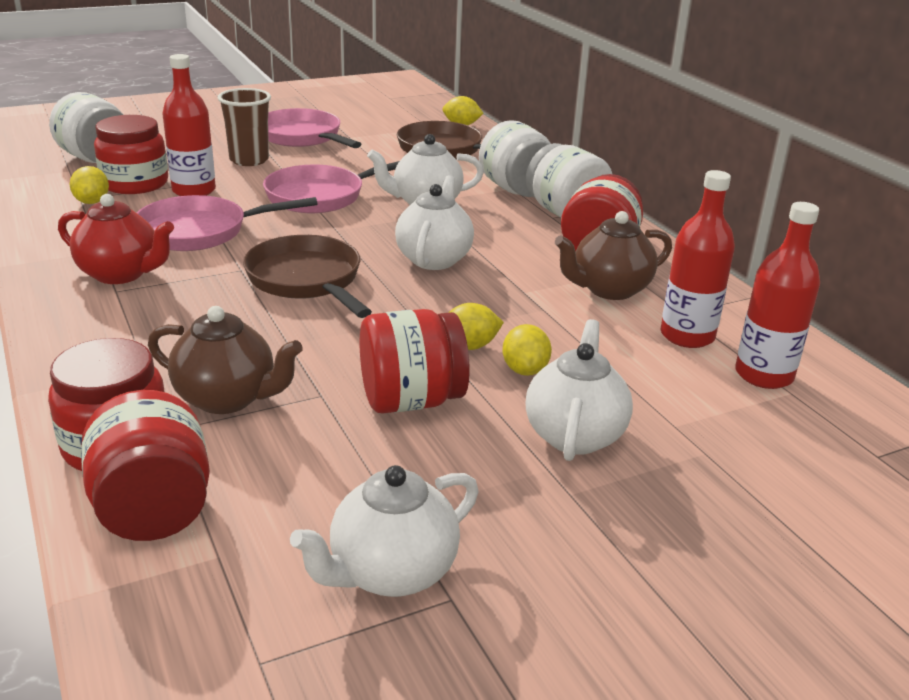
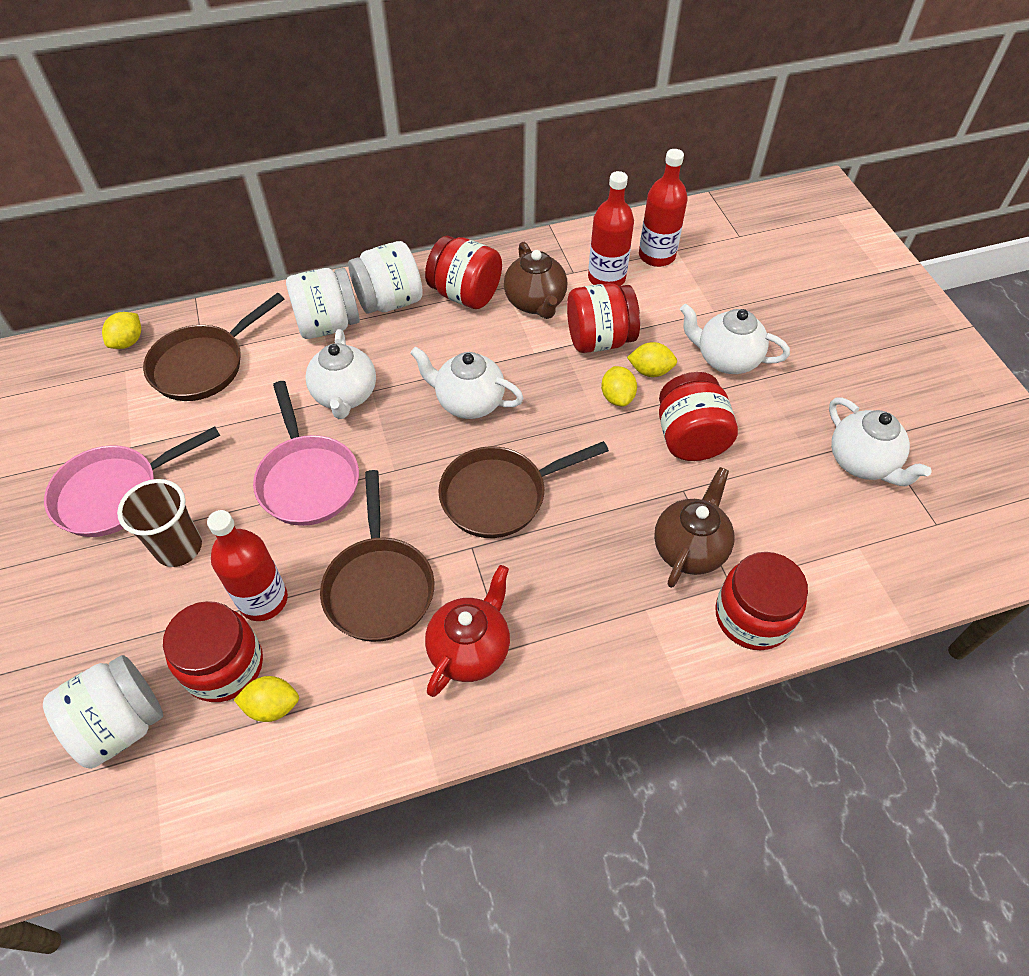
camera: 80 degrees left, 25 degrees up
red jar [81,390,210,541] -> red jar moved to [567,283,640,353]
pink pan [137,195,318,251] -> brown pan [320,470,434,642]

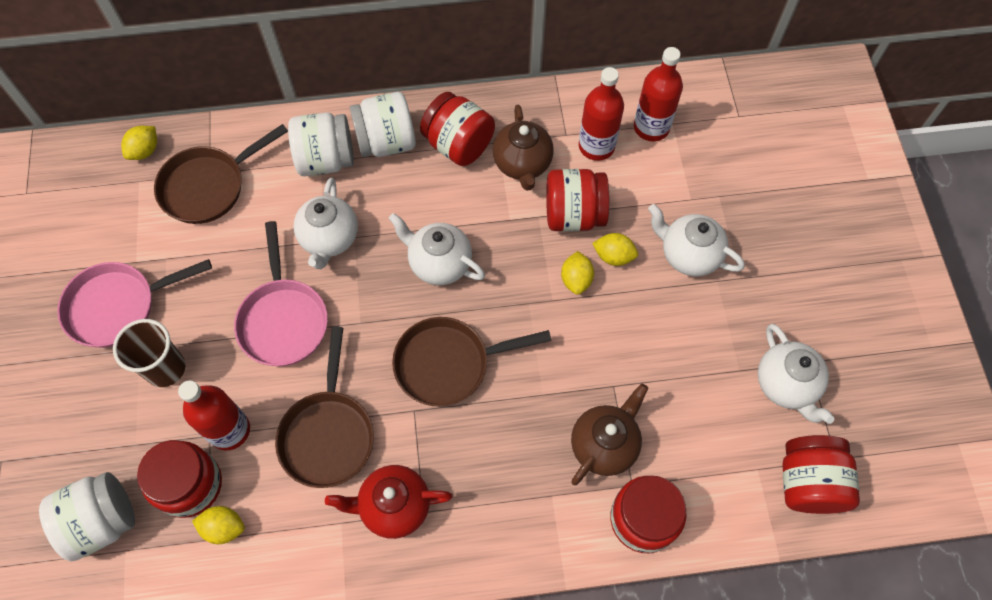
camera: 10 degrees right, 10 degrees up
red teapot [425,565,510,697] -> red teapot turned 135 degrees counterclockwise [325,465,453,539]
red jar [659,372,738,461] -> red jar moved to [782,435,860,514]

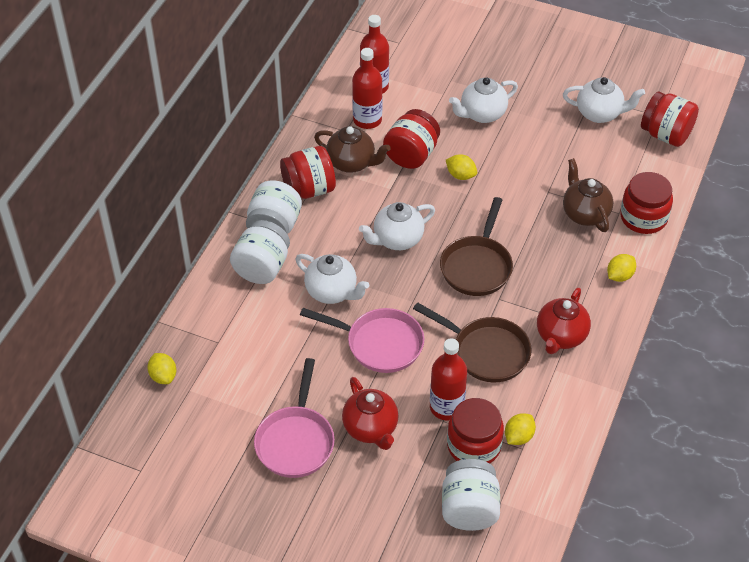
camera: 60 degrees left, 15 degrees down
brown cup [113,319,185,387] -> red teapot [342,377,399,450]
brown pan [154,124,288,224] -> none
yellow lemon [592,233,638,266] -> yellow lemon moved to [607,254,636,282]

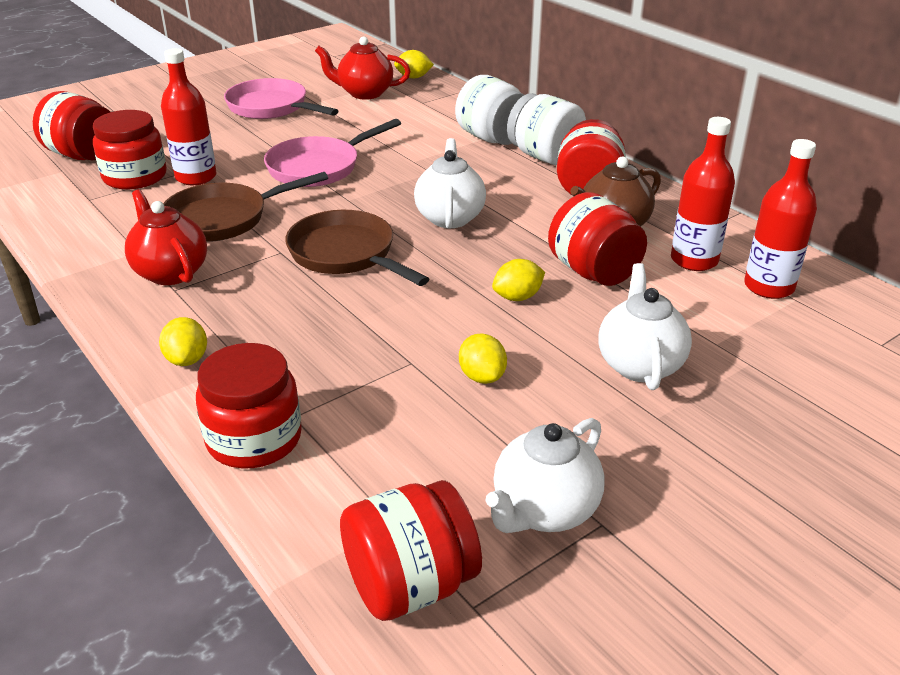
camera: 120 degrees right, 15 degrees down
white teapot [295,254,369,304] -> none
red teapot [342,377,399,450] -> red teapot moved to [315,36,411,100]
white jar [442,459,500,531] -> red jar [33,91,110,161]
yellow lemon [505,413,536,445] -> yellow lemon moved to [459,333,507,384]
brown teapot [563,158,614,232] -> none

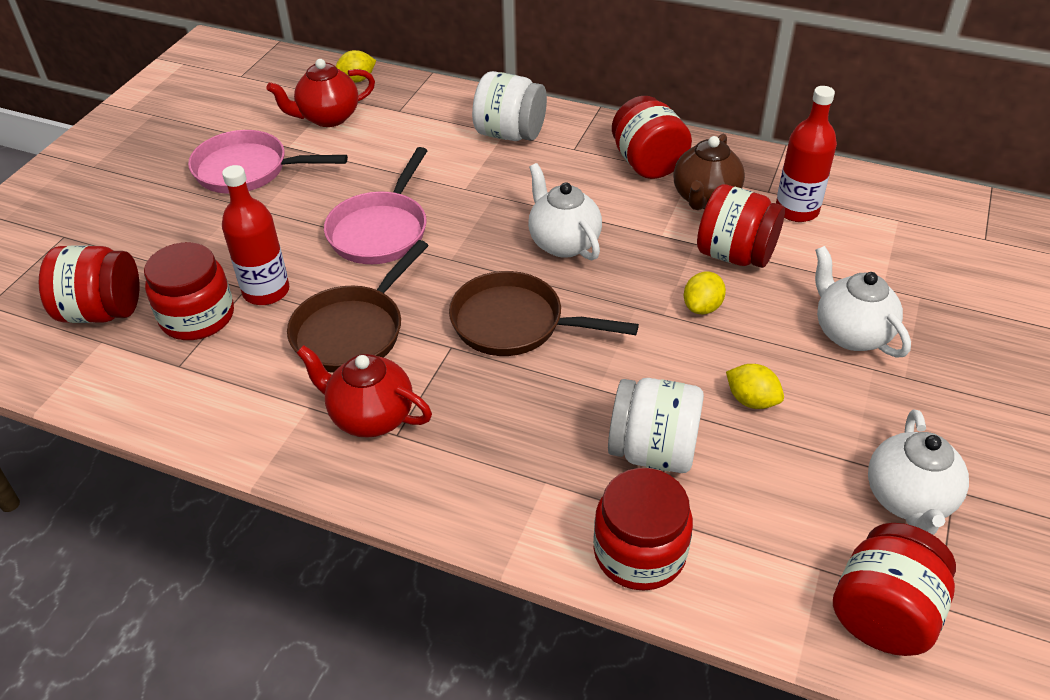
camera: 30 degrees left, 10 degrees up
yellow lemon [159,317,207,366] -> none
white jar [507,93,586,165] -> white jar moved to [608,378,704,473]
red bottle [744,139,817,299] -> none

